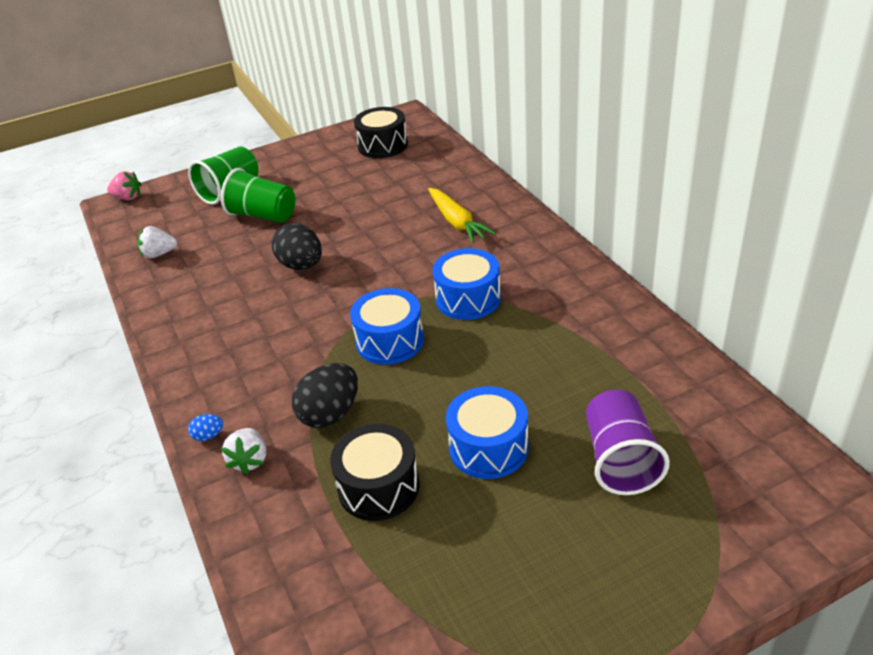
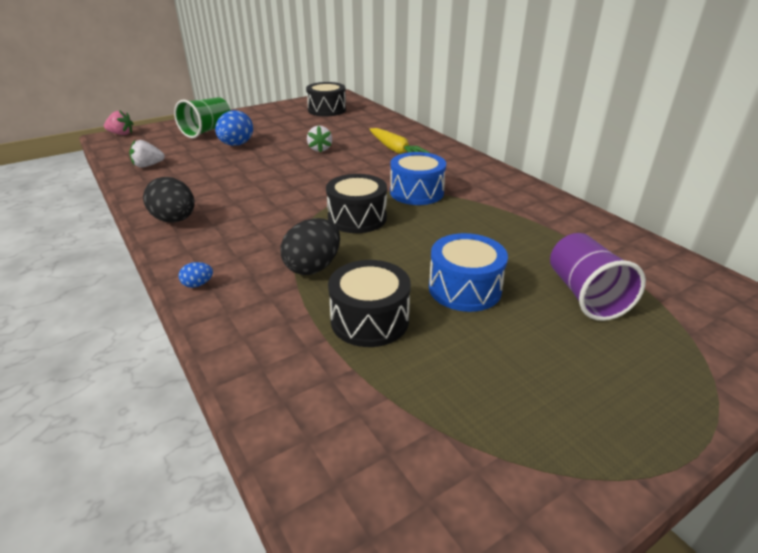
camera: 10 degrees left, 5 degrees down
green cup [221,168,295,223] -> blue egg [215,110,253,146]
white strawberry [221,428,266,475] -> white strawberry moved to [307,126,332,153]
black egg [272,223,322,270] -> black egg moved to [143,177,195,223]
blue drum [350,288,424,365] -> black drum [326,174,387,233]

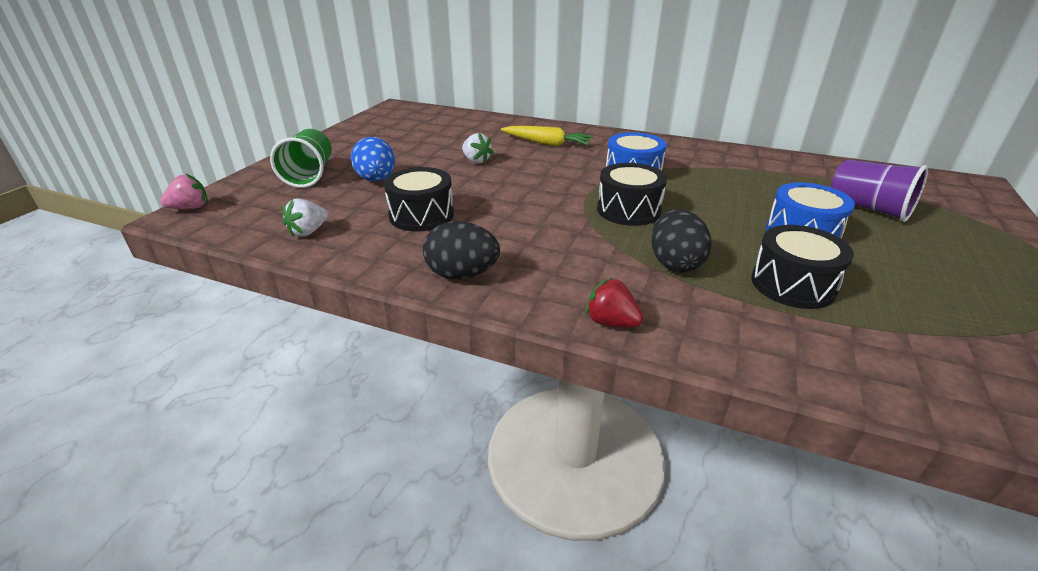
camera: 35 degrees left, 0 degrees up
blue egg [178,262,213,288] -> red strawberry [586,278,643,327]
black drum [306,82,346,116] -> black drum moved to [384,167,454,232]

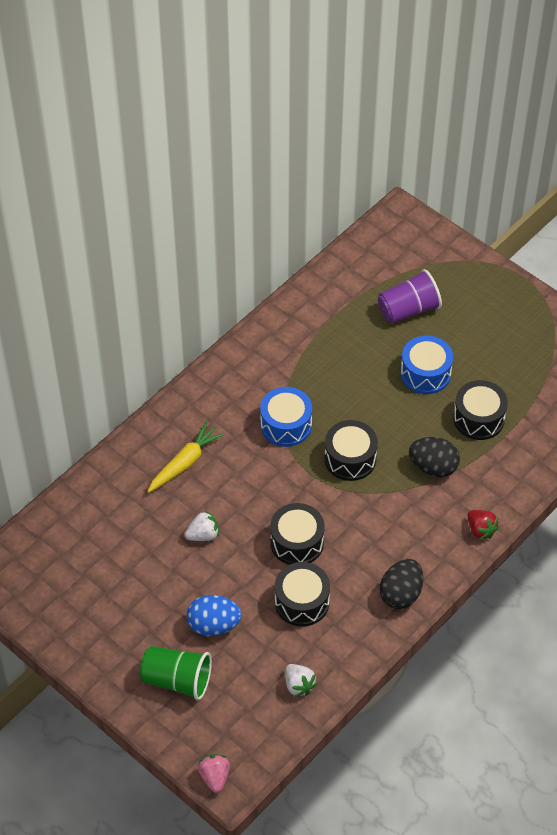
camera: 70 degrees left, 20 degrees up
red strawberry [586,278,643,327] -> red strawberry turned 90 degrees counterclockwise [468,510,499,540]
none -> black drum [270,503,325,565]

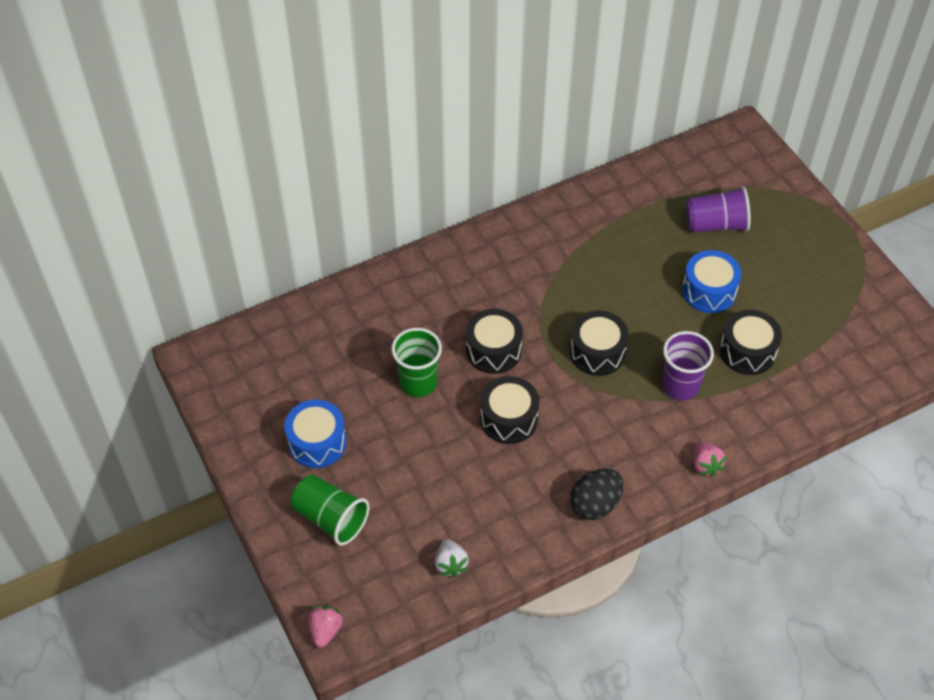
camera: 20 degrees right, 0 degrees up
yellow carrot [147,422,224,493] -> none
white strawberry [185,510,219,541] -> green cup [391,328,442,397]
blue egg [187,595,242,636] -> none
blue drum [260,387,312,447] -> blue drum moved to [284,400,347,468]
black drum [275,562,330,626] -> black drum moved to [466,309,523,374]
black egg [409,437,460,477] -> purple cup [662,331,714,401]
red strawberry [468,510,499,540] -> pink strawberry [694,441,727,477]

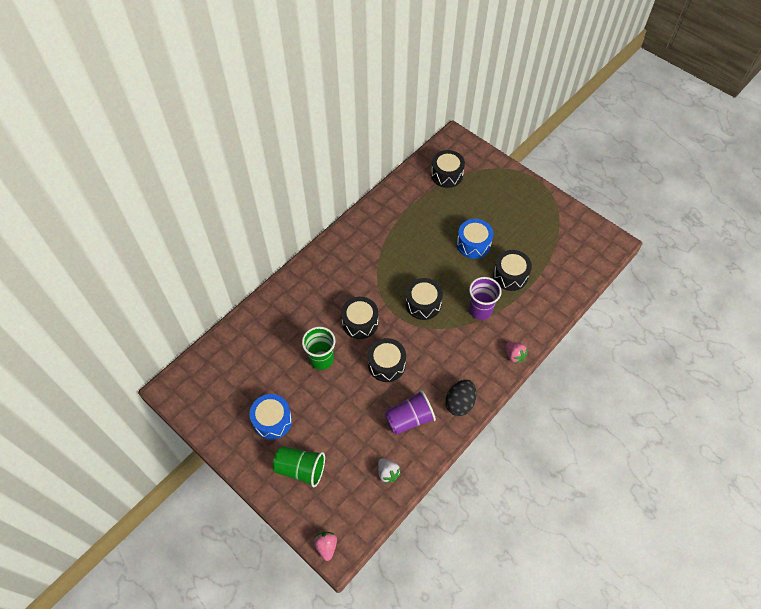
camera: 20 degrees left, 5 degrees up
purple cup [686,186,751,233] -> purple cup moved to [385,390,436,435]
none -> black drum [431,150,465,188]

